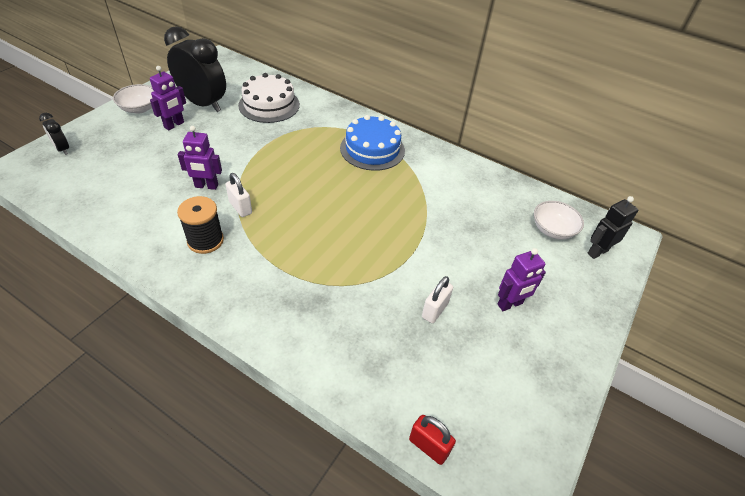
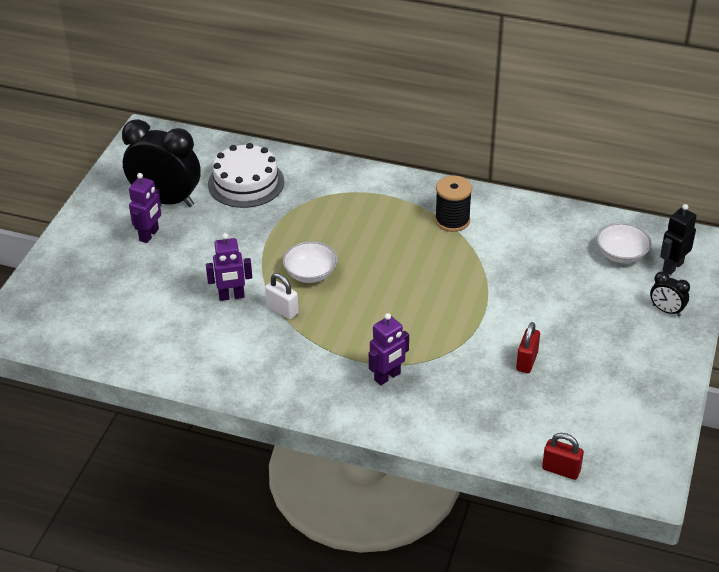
camera: 10 degrees left, 5 degrees down
black clock [39,113,69,155] -> black clock moved to [650,272,690,316]
white bowl [113,84,154,114] -> white bowl moved to [283,241,338,283]
black spool [177,196,224,254] -> black spool moved to [435,176,472,232]
blue cake [340,115,405,171] -> none
white padlock [422,276,453,323] -> red padlock [516,322,540,373]
purple robot [498,248,546,311] -> purple robot moved to [369,313,409,385]

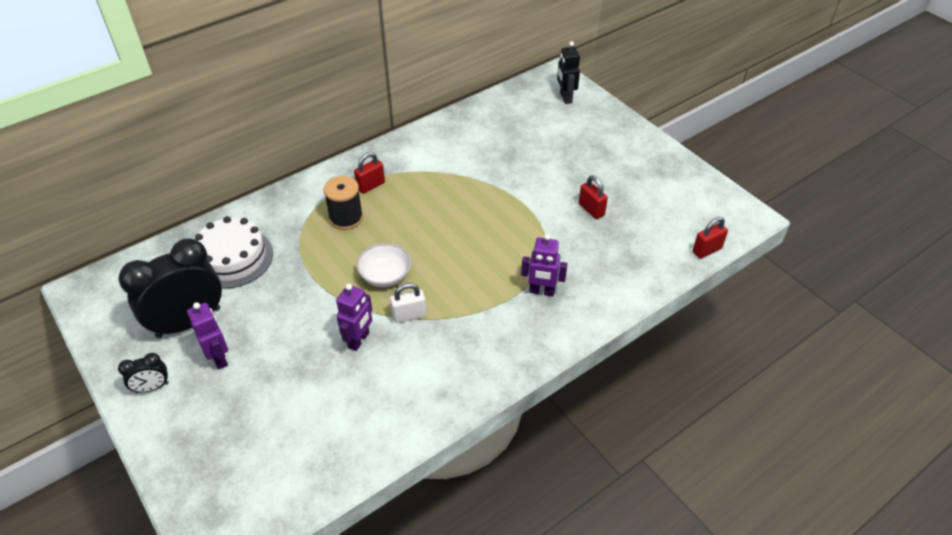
camera: 55 degrees left, 5 degrees up
purple robot [369,313,409,385] -> purple robot turned 105 degrees clockwise [521,234,568,296]
black spool [435,176,472,232] -> black spool moved to [323,176,363,230]
white bowl [597,223,651,263] -> none
black clock [650,272,690,316] -> black clock moved to [118,353,169,393]
none -> red padlock [354,152,385,194]

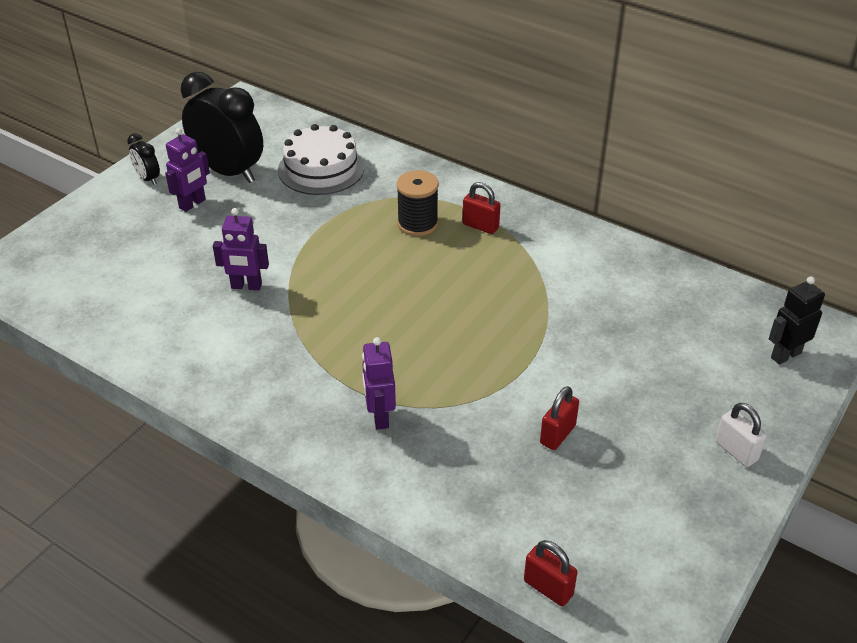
camera: 70 degrees right, 5 degrees down
white bowl [357,243,411,287] -> none
white padlock [390,283,426,323] -> white padlock moved to [715,403,766,467]

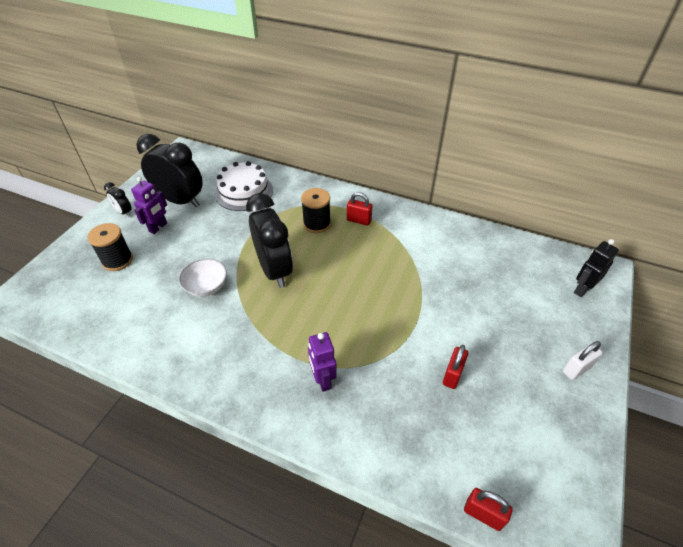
camera: 10 degrees left, 5 degrees up
purple robot [213,208,269,290] -> white bowl [179,258,227,297]
white padlock [715,403,766,467] -> white padlock turned 75 degrees counterclockwise [563,341,603,380]
none -> black spool [87,223,133,271]
none -> black clock [246,193,293,288]

